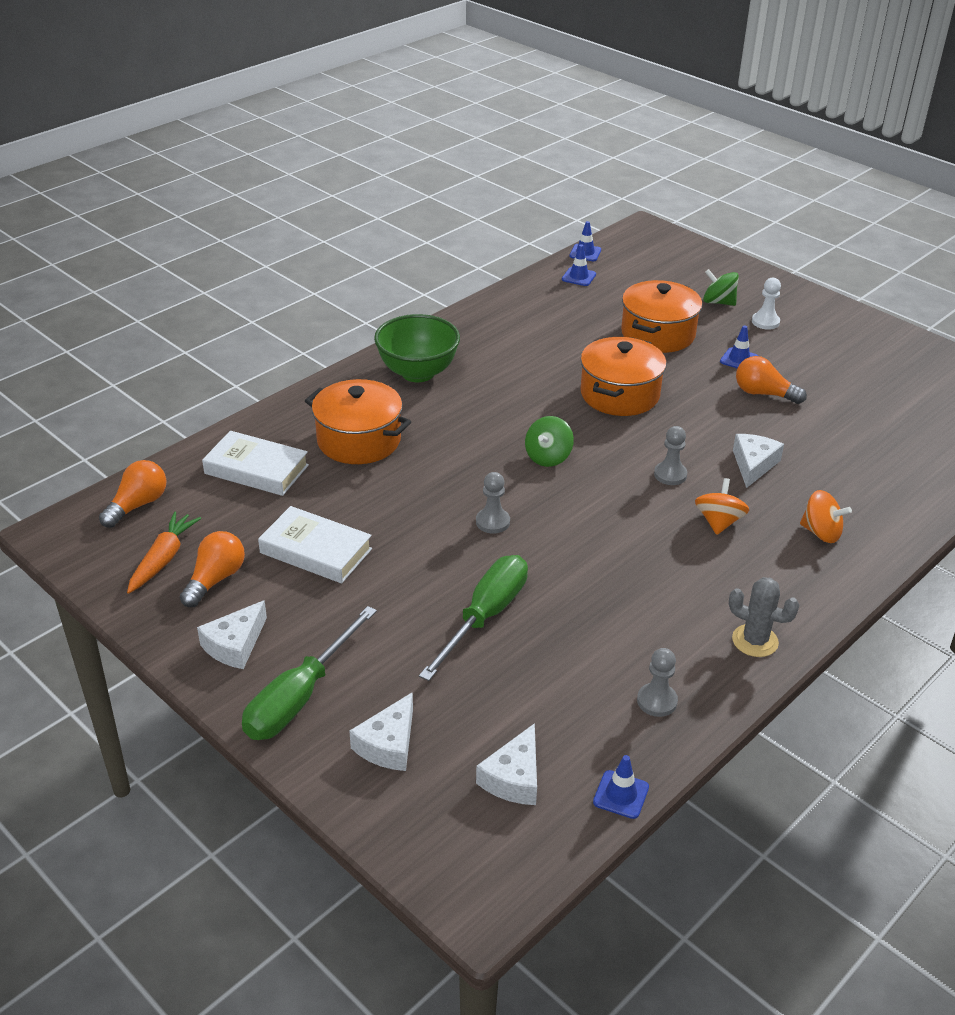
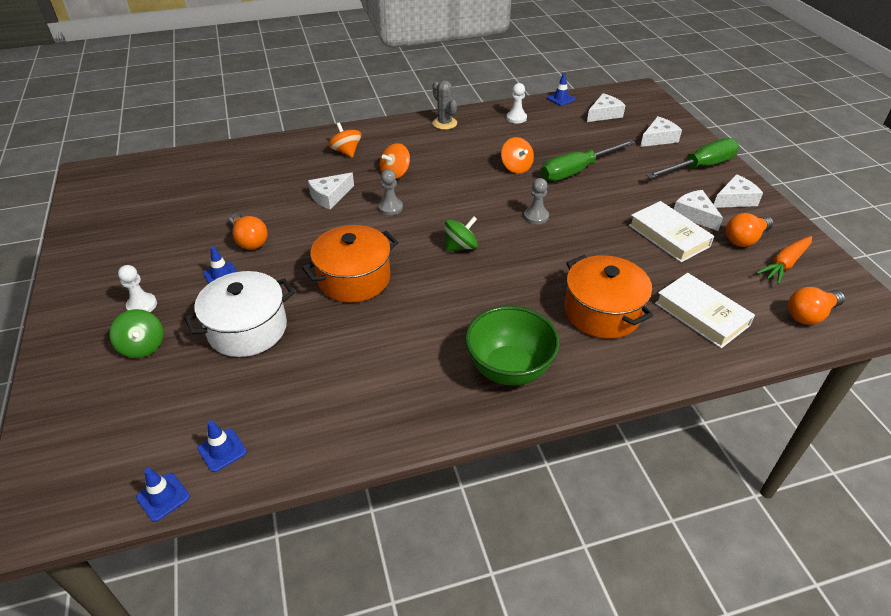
camera: 150 degrees left, 5 degrees up
orange pot [621,280,703,353] -> white pot [184,271,295,357]
grey pawn [637,648,678,717] -> white pawn [506,83,527,124]
none -> orange spinning top [501,137,534,174]
none -> white cheese [674,190,723,231]

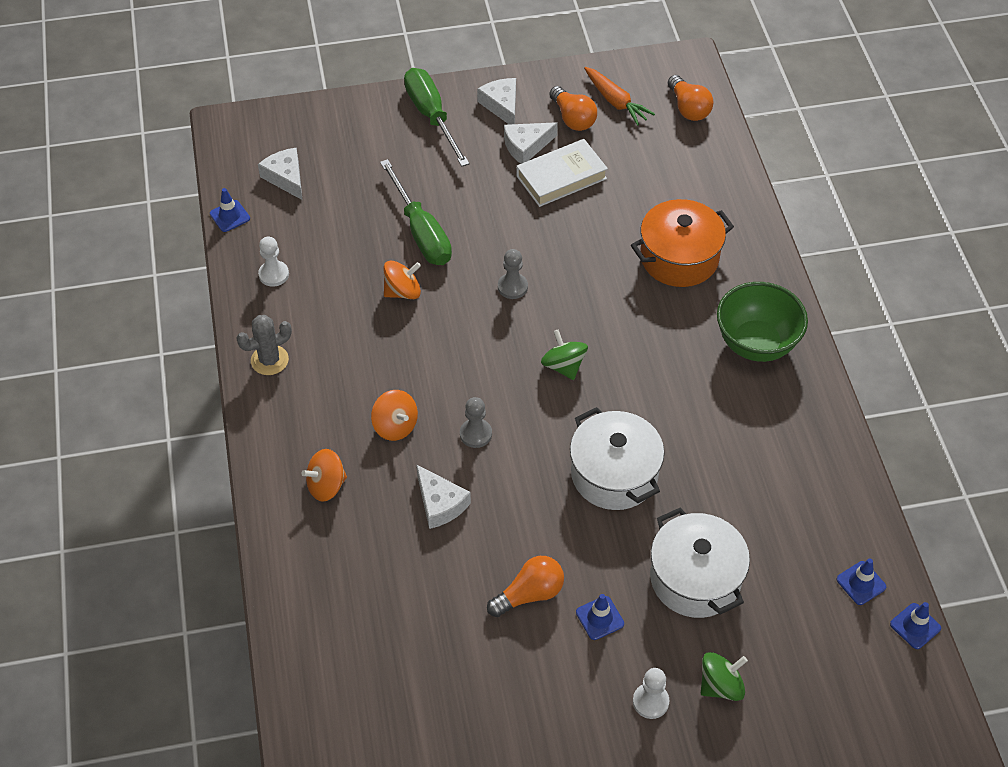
camera: 85 degrees left, 10 degrees up
orange pot [302,225,398,303] -> white pot [570,407,664,510]
white cheese [640,116,682,147] -> none
white book [655,273,755,348] -> none

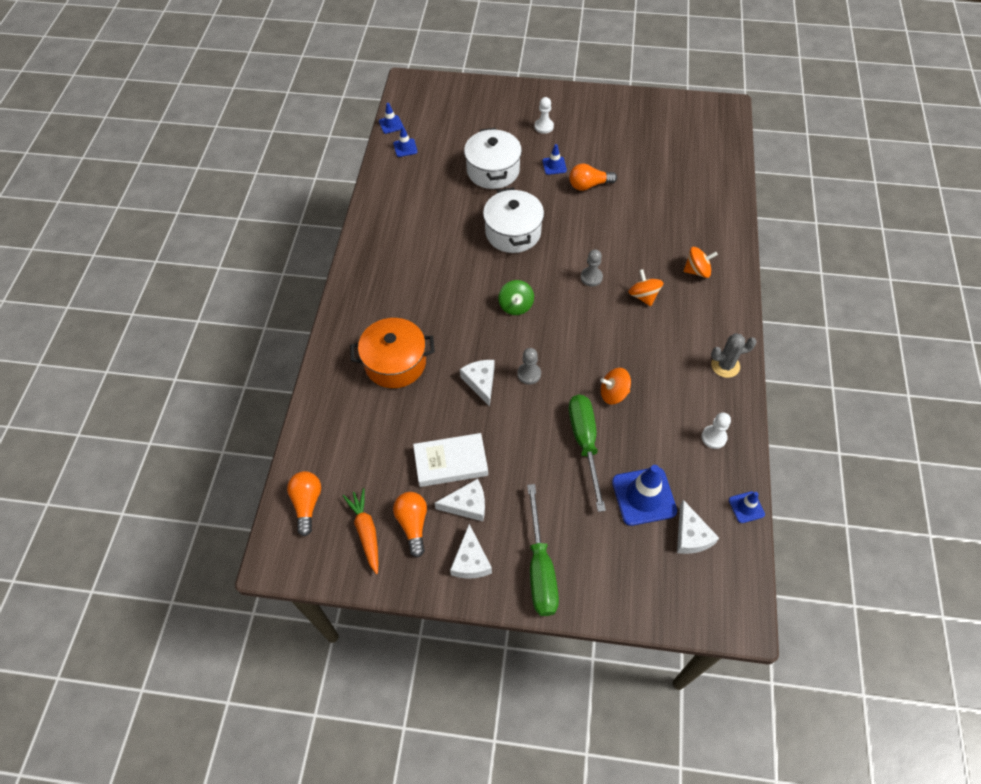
camera: 160 degrees left, 5 degrees up
white cheese [416,464,471,529] -> white cheese moved to [460,360,495,407]
green spinning top [701,652,748,701] -> none
green bowl [717,282,808,362] -> none
none -> blue traffic cone [612,465,677,526]

